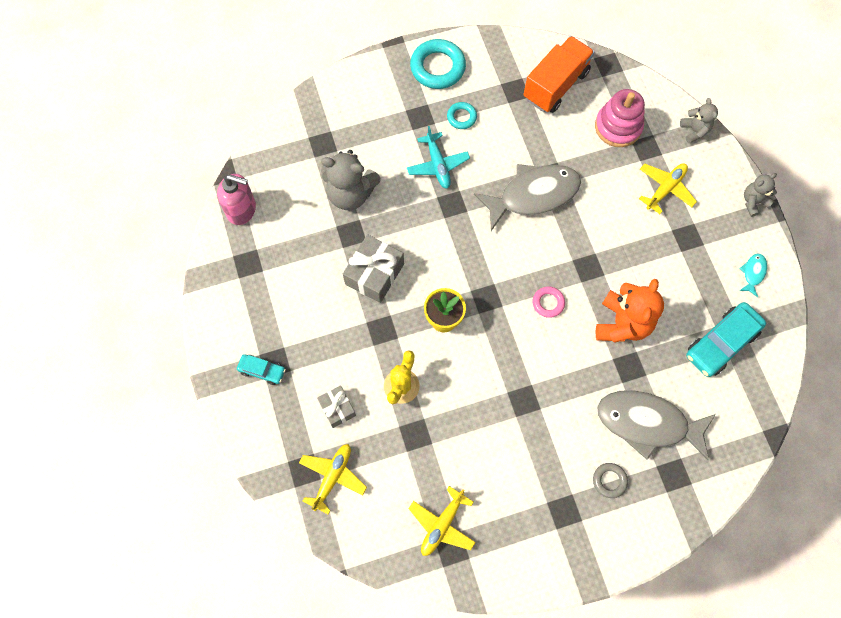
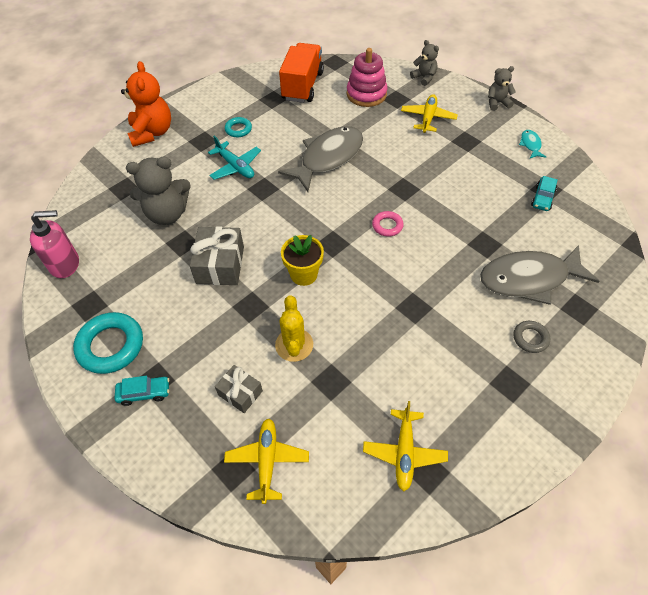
camera: 25 degrees left, 15 degrees down
turquoise ring [410,39,466,89] -> turquoise ring moved to [73,312,143,374]
orange teddy bear [596,279,664,343] -> orange teddy bear moved to [121,61,171,147]
turquoise car [686,302,766,377] -> turquoise car [531,176,558,211], size x0.54
grey teddy bear [744,173,777,217] -> grey teddy bear turned 45 degrees clockwise [488,66,516,111]

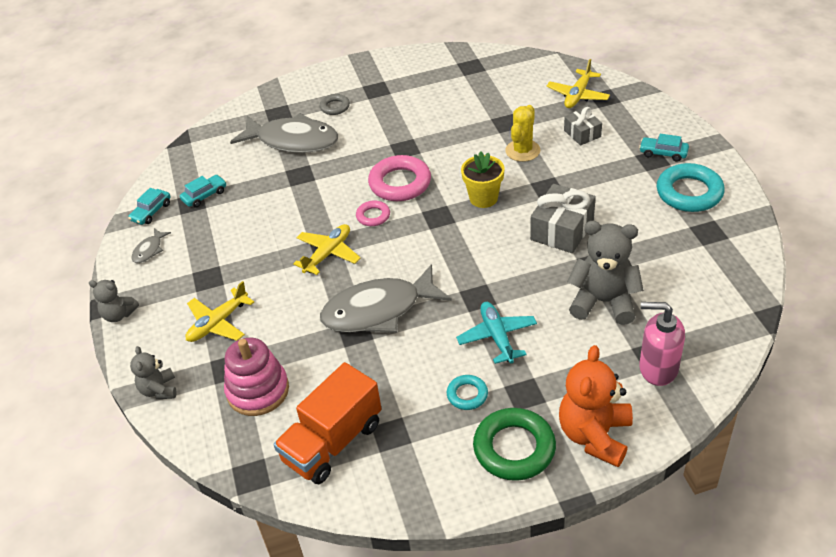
camera: 150 degrees left, 10 degrees down
pink soap dispenser [30,210,79,278] -> pink soap dispenser moved to [639,302,685,386]
yellow plane [363,401,448,491] -> yellow plane moved to [293,224,360,275]
turquoise fish [519,130,546,158] -> grey fish [131,228,171,263]
none -> turquoise car [128,188,171,225]
none -> pink ring [368,155,431,201]
none -> green ring [473,408,556,481]

